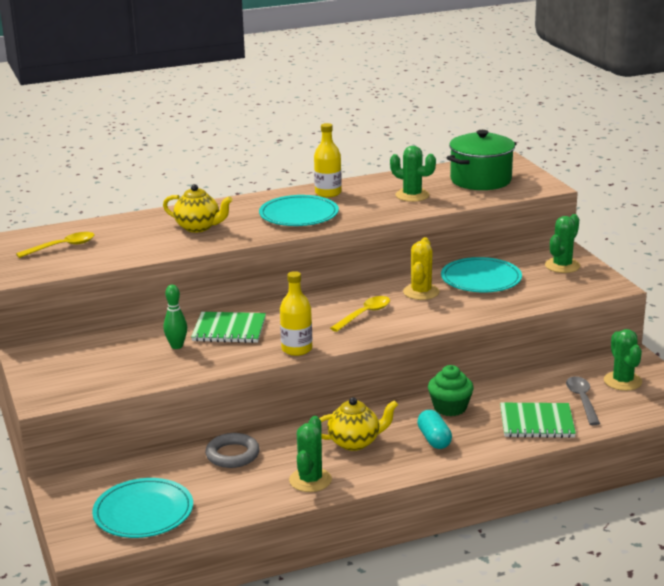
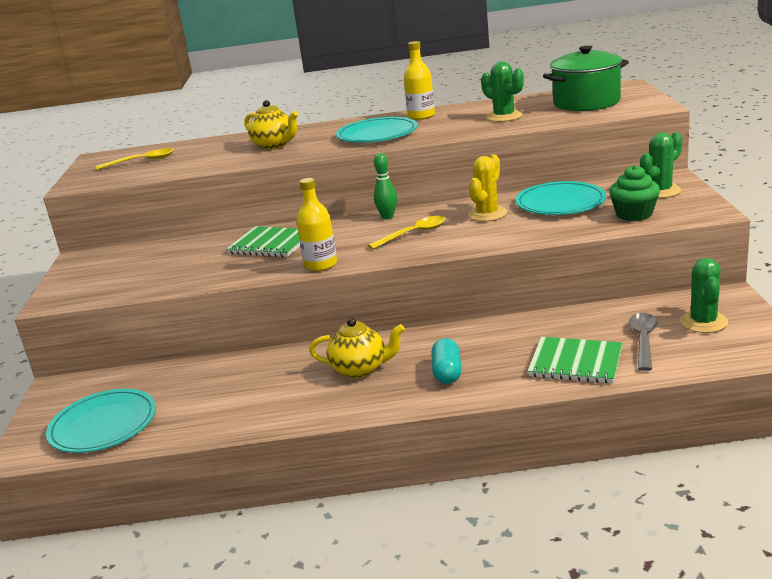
camera: 20 degrees right, 0 degrees up
green bowling pin [163,285,187,349] -> green bowling pin moved to [374,153,397,219]
grey ring [205,433,260,468] -> none
green cactus [289,416,332,492] -> none
green cupcake [428,365,474,416] -> green cupcake moved to [609,165,660,221]

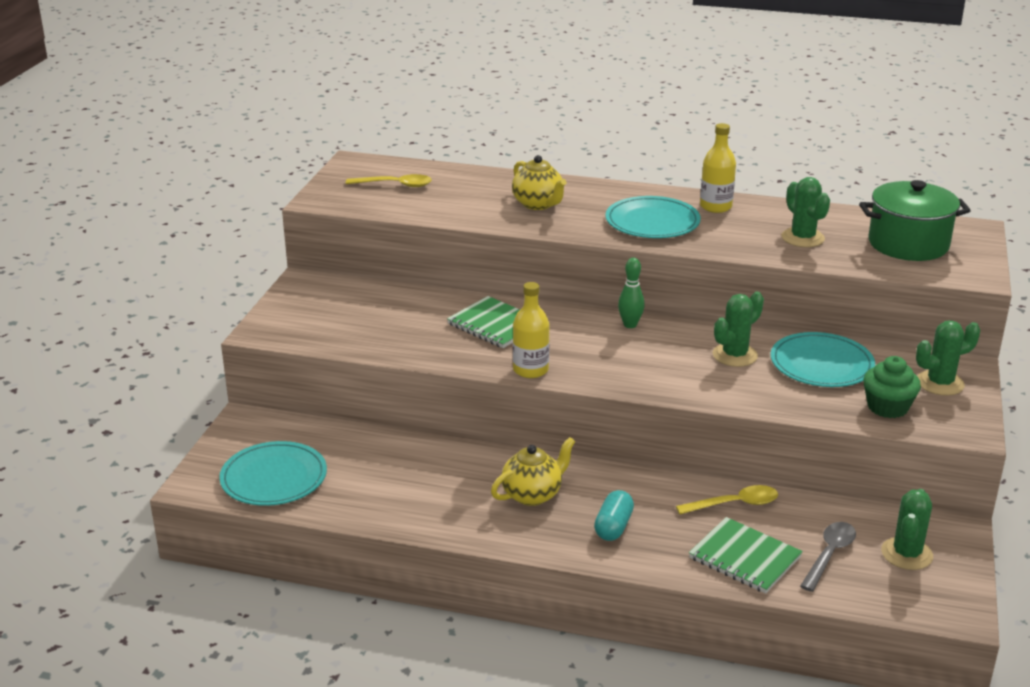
camera: 15 degrees right, 5 degrees up
yellow teapot [309,318,405,378] -> yellow teapot turned 60 degrees counterclockwise [491,437,576,506]
yellow spoon [368,216,446,249] -> yellow spoon moved to [676,485,778,514]
yellow cactus [468,154,507,222] -> green cactus [713,292,764,367]

